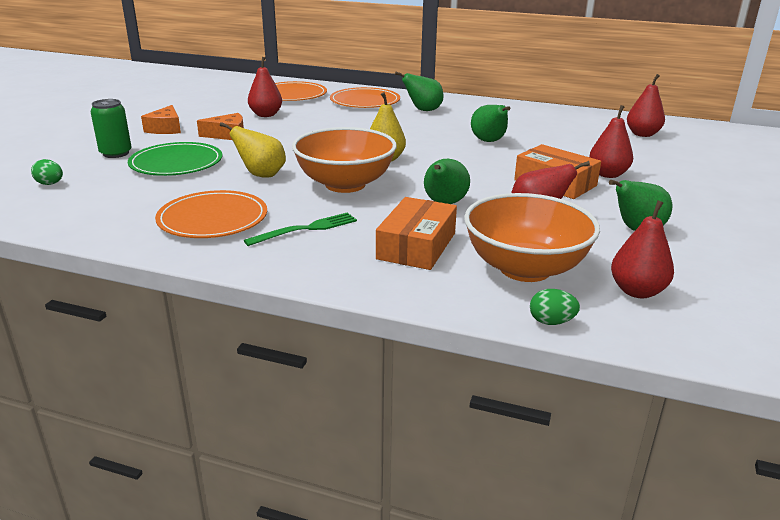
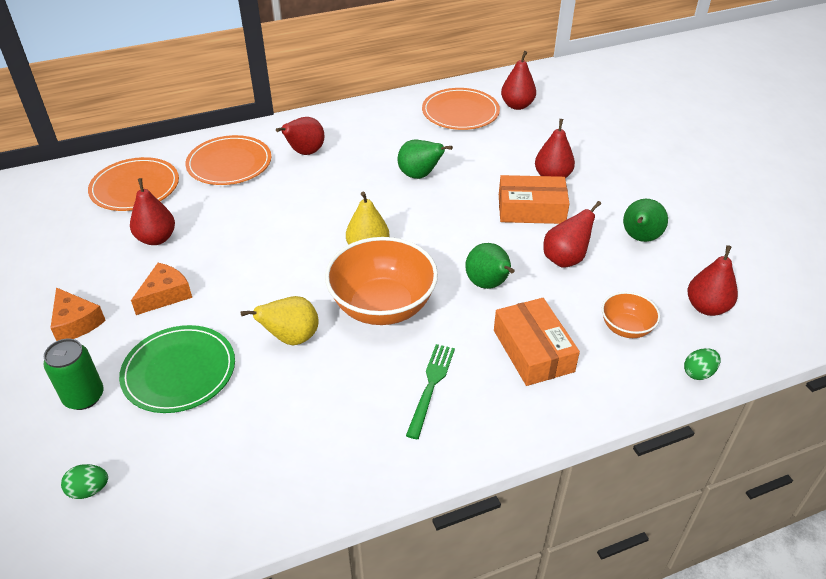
camera: 40 degrees left, 15 degrees up
orange plate [155,190,267,238] -> orange plate moved to [422,88,500,130]
green pear [395,72,444,111] -> red pear [276,117,325,155]
orange bowl [464,193,600,282] -> orange bowl [602,292,660,338], size x0.51

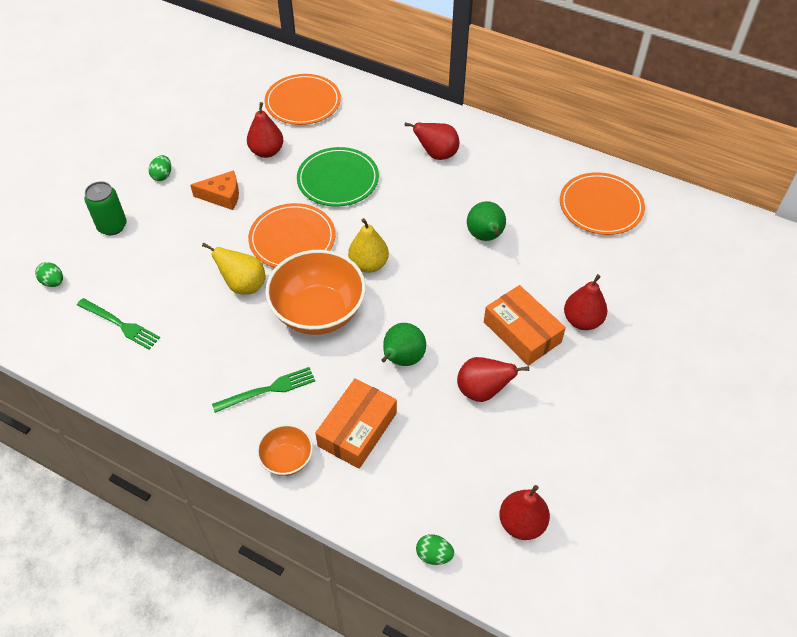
camera: 50 degrees right, 10 degrees up
orange cheese [51,288,106,341] -> green egg [148,155,171,181]
green plate [119,325,235,413] -> green plate moved to [297,147,379,207]
orange plate [185,135,271,185] -> orange plate moved to [248,203,336,268]
red pear [501,51,536,110] -> none
orange bowl [602,292,660,338] -> orange bowl moved to [257,424,313,476]
green pear [623,199,668,242] -> none
none -> green fork [77,298,160,350]

